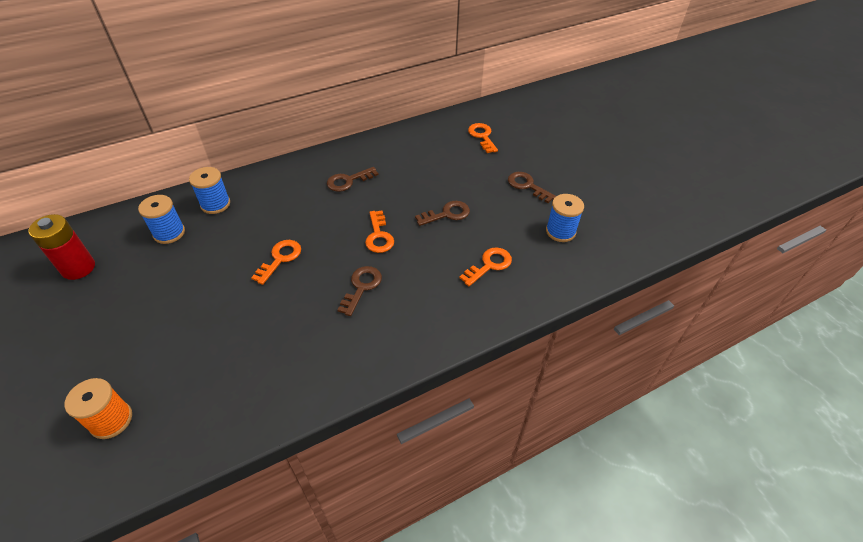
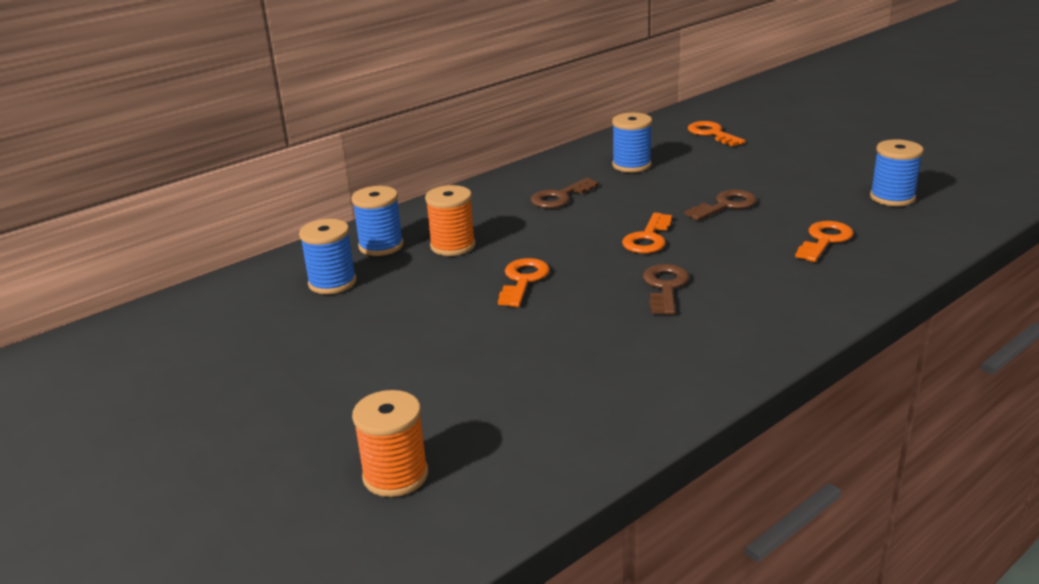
camera: 10 degrees left, 20 degrees down
red battery [28,214,95,280] -> none
orange key [365,211,394,253] -> orange key turned 45 degrees clockwise [622,213,672,253]
brown key [508,172,556,203] -> none
none -> orange spool [425,185,475,256]
none -> blue spool [612,113,652,172]

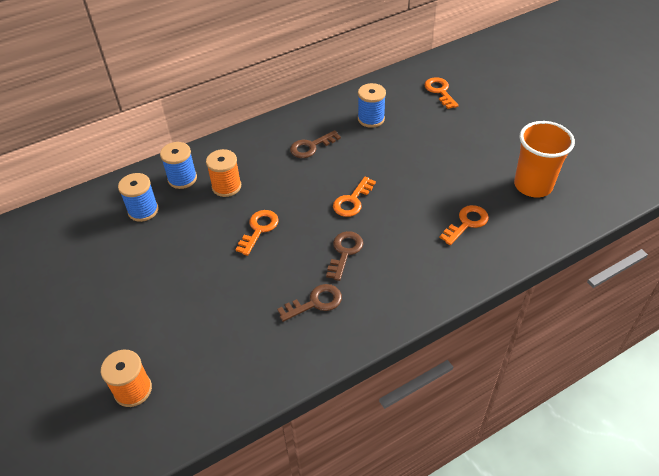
camera: 10 degrees right, 20 degrees up
brown key [685,189,757,221] -> brown key moved to [277,284,342,322]
blue spool [870,139,924,206] -> orange cup [514,121,575,197]

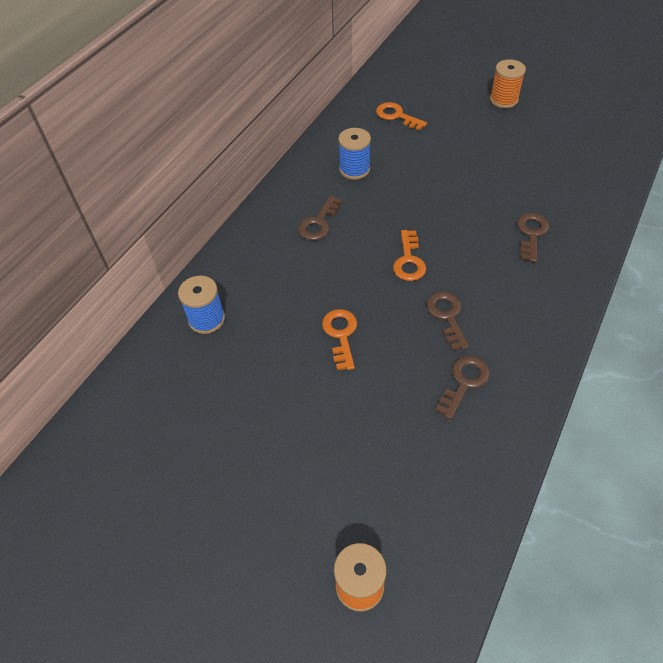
camera: 30 degrees left, 5 degrees up
blue spool [118,173,158,222] -> none
orange spool [206,149,241,197] -> orange spool moved to [490,59,526,108]
orange key [439,205,489,245] -> brown key [517,213,549,262]
orange cup [514,121,575,197] -> none

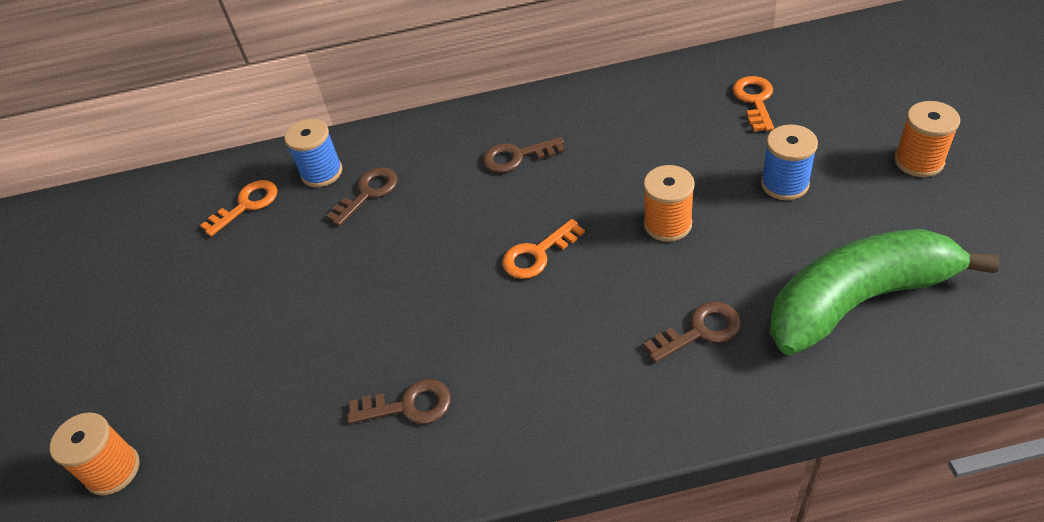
camera: 55 degrees right, 5 degrees down
orange key [322,309,357,370] -> orange key moved to [200,180,278,236]
blue spool [338,128,371,180] -> blue spool moved to [761,124,818,200]
brown key [426,291,469,351] -> brown key moved to [326,168,398,226]
none -> orange spool [644,165,695,242]
none -> green banana [769,229,1000,355]

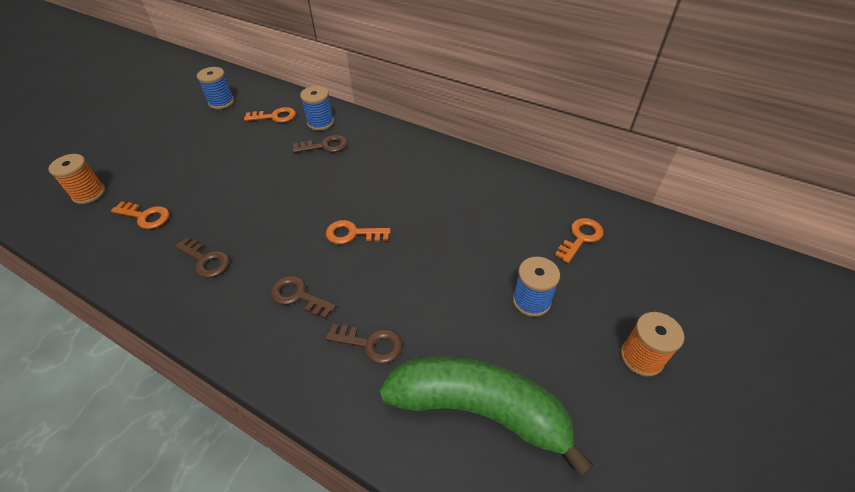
camera: 35 degrees right, 0 degrees up
brown key [483,137,565,173] -> brown key moved to [270,276,336,319]
orange spool [644,165,695,242] -> none
none -> orange key [111,201,169,229]
none -> blue spool [197,67,234,109]

